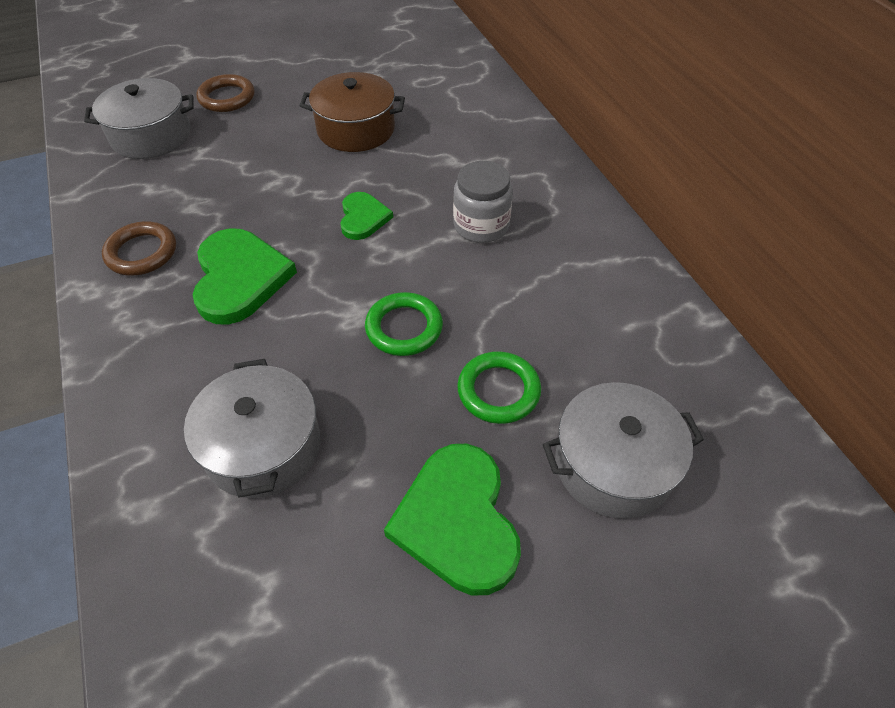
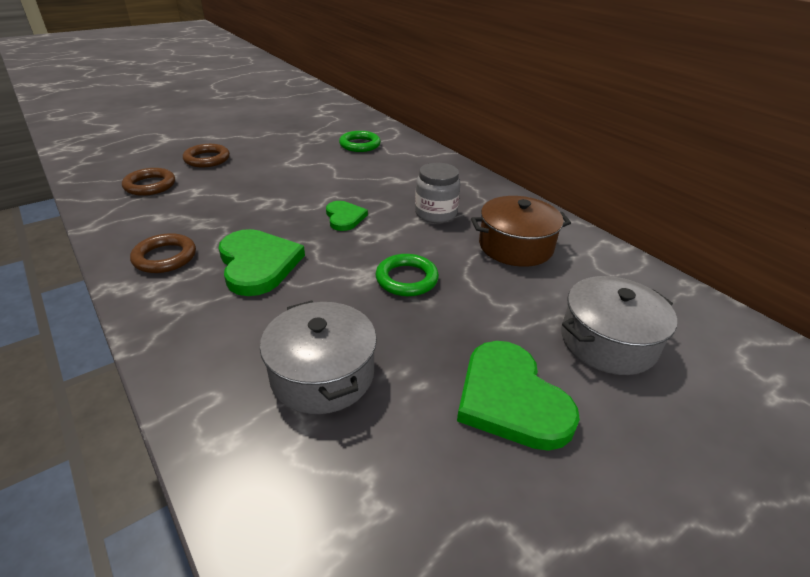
camera: 15 degrees left, 15 degrees down
grey pot [84,78,193,159] -> brown ring [122,168,175,196]
brown pot [300,72,405,152] -> brown pot moved to [471,196,571,267]
green ring [457,351,541,424] -> green ring moved to [339,131,381,152]

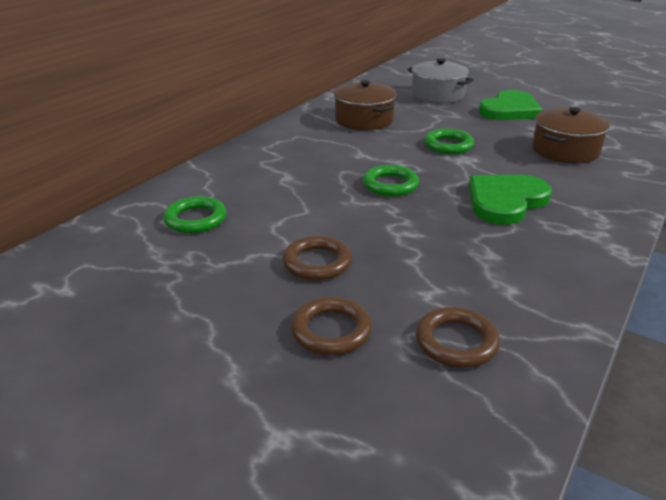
camera: 110 degrees left, 5 degrees down
brown ring [130,233,196,273] -> brown ring moved to [282,236,352,281]
grey pot [260,301,377,414] -> brown pot [532,107,610,163]
green heart [326,201,368,231] -> green ring [363,165,419,196]
grey jar [415,163,461,223] -> none

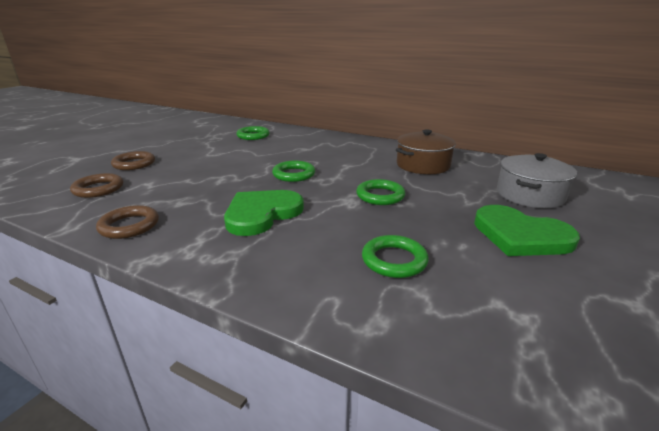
camera: 85 degrees right, 5 degrees down
brown ring [282,236,352,281] -> brown ring moved to [96,205,159,239]
green heart [468,175,552,225] -> green heart turned 90 degrees counterclockwise [224,190,304,236]
brown pot [532,107,610,163] -> green ring [362,235,429,278]

